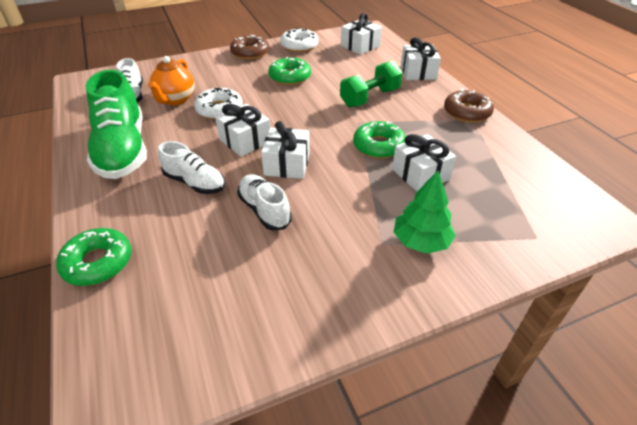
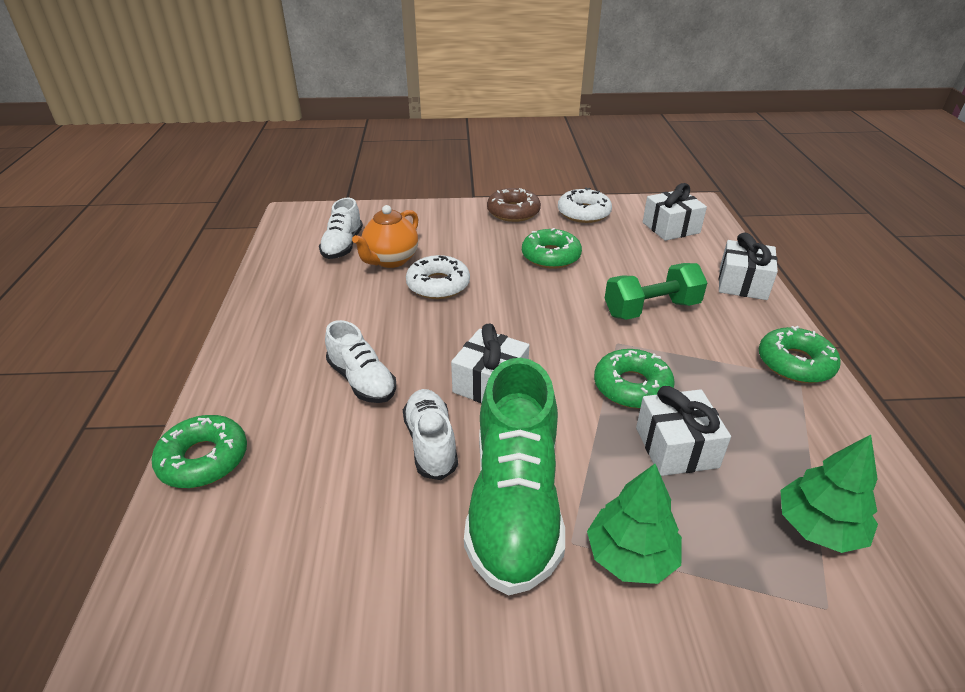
camera: 20 degrees right, 5 degrees down
green shoe [86,70,147,179] -> green shoe moved to [464,358,565,595]
white gift [215,103,270,157] -> none
brown donut [444,89,494,123] -> green donut [759,326,841,383]
none -> green tree [781,435,878,553]

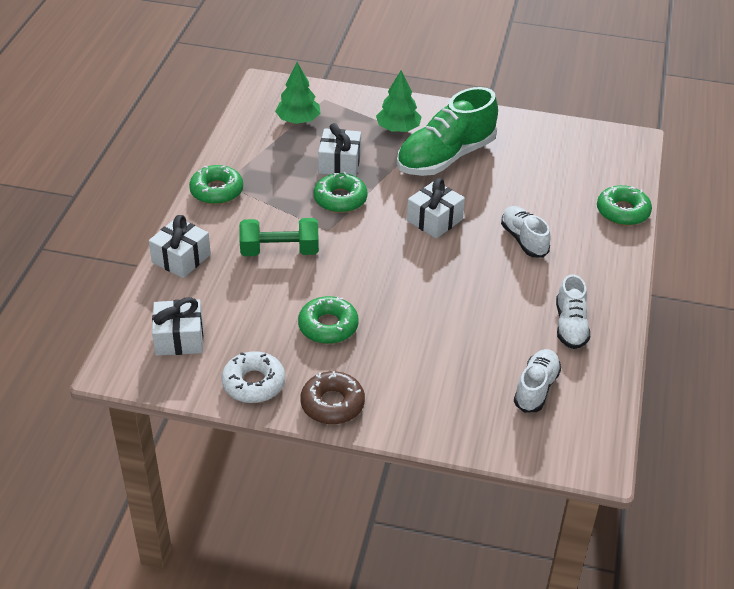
camera: 165 degrees left, 5 degrees up
orange teapot [352,205,419,268] -> none
white shoe [403,389,458,480] -> white shoe moved to [556,274,590,349]
white donut [406,255,470,299] -> none
green shoe [464,358,565,595] -> green shoe turned 150 degrees counterclockwise [397,87,498,176]

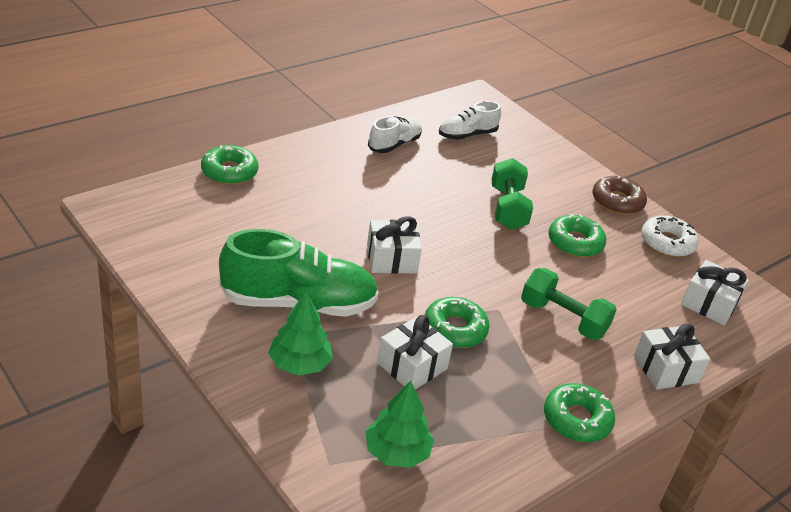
camera: 145 degrees left, 5 degrees down
white shoe [501,206,551,258] -> none
none -> green dumbbell [491,158,533,230]

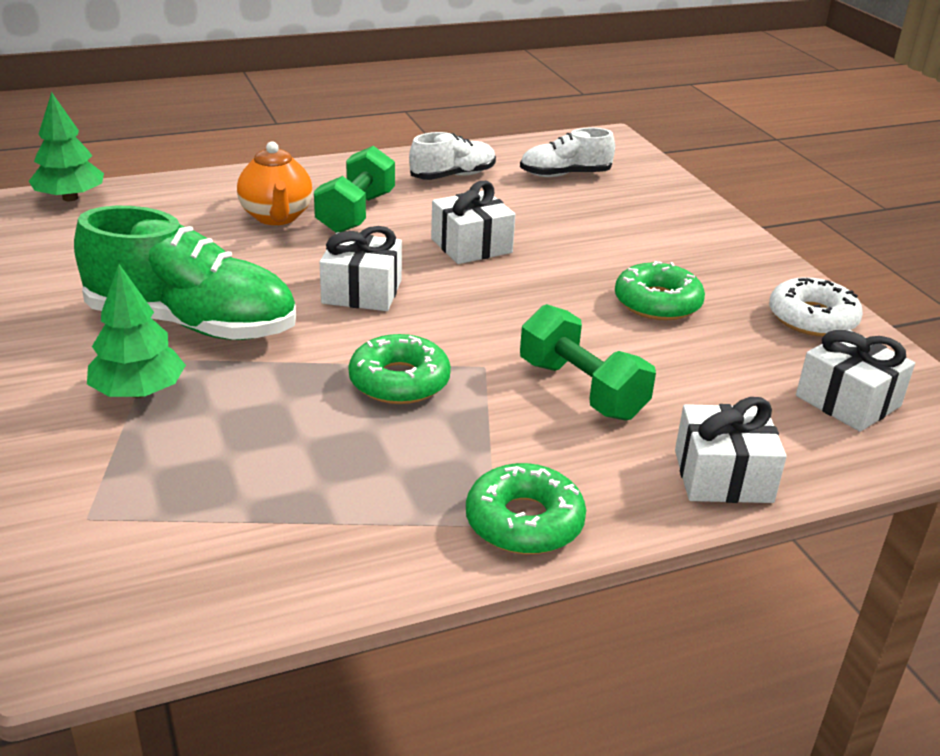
camera: 20 degrees right, 5 degrees down
green donut [201,145,258,185] -> none
green tree [365,381,434,468] -> green tree moved to [29,92,104,201]
white gift [377,315,453,389] -> white gift moved to [431,181,515,264]
green dumbbell [491,158,533,230] -> green dumbbell moved to [314,146,395,233]
brown donut [592,175,647,215] -> none
none -> orange teapot [237,141,313,225]

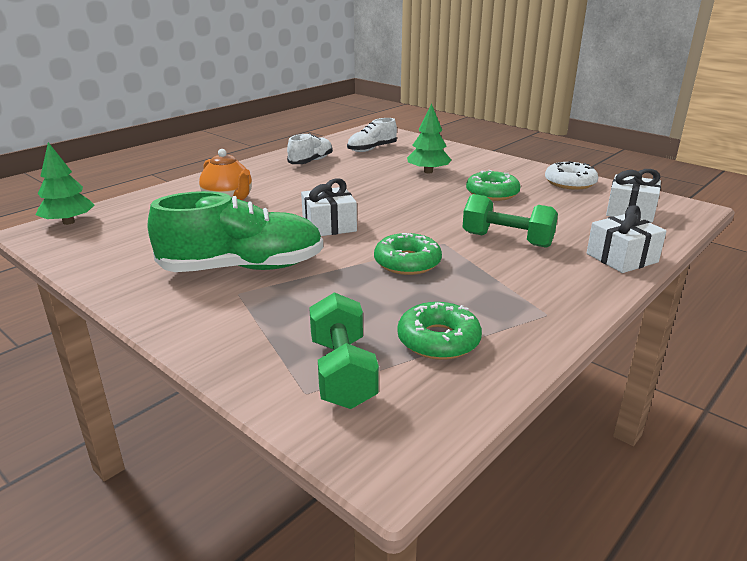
camera: 25 degrees left, 5 degrees down
green tree [87,264,186,398] -> green tree moved to [407,103,451,173]
green dumbbell [314,146,395,233] -> green dumbbell moved to [309,292,379,409]
white gift [431,181,515,264] -> none
green donut [466,463,586,554] -> green donut moved to [397,302,482,360]

